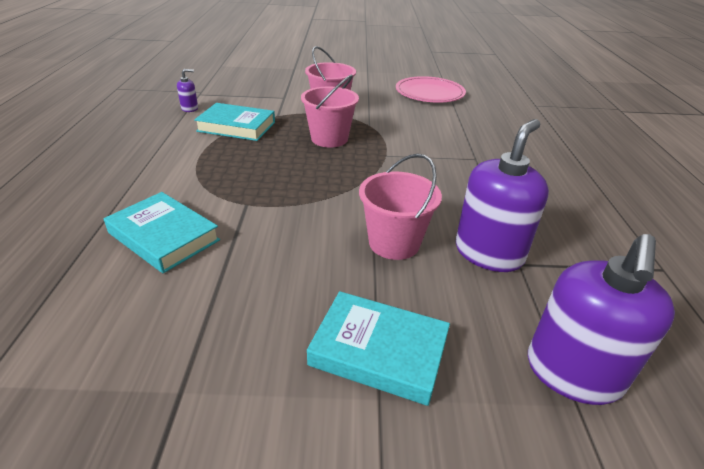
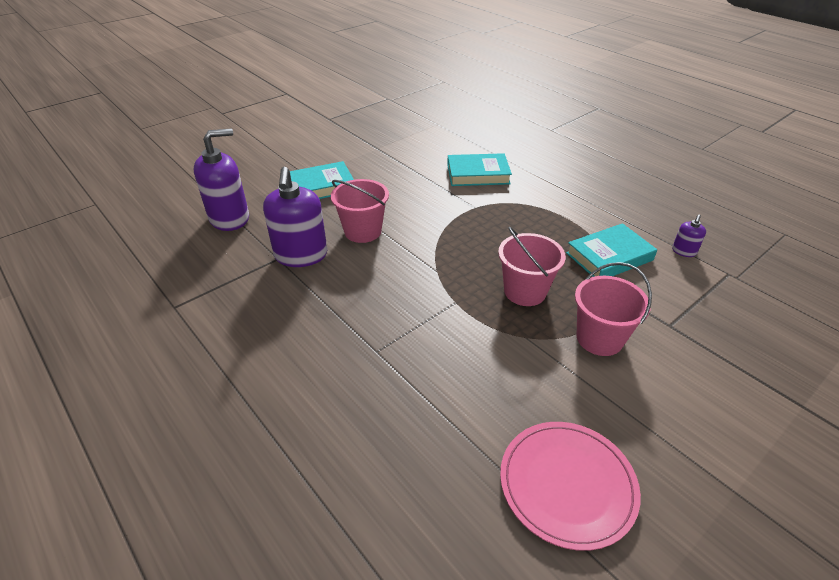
camera: 140 degrees right, 5 degrees up
purple soap dispenser [528,234,675,405] -> purple soap dispenser turned 75 degrees clockwise [193,128,249,231]

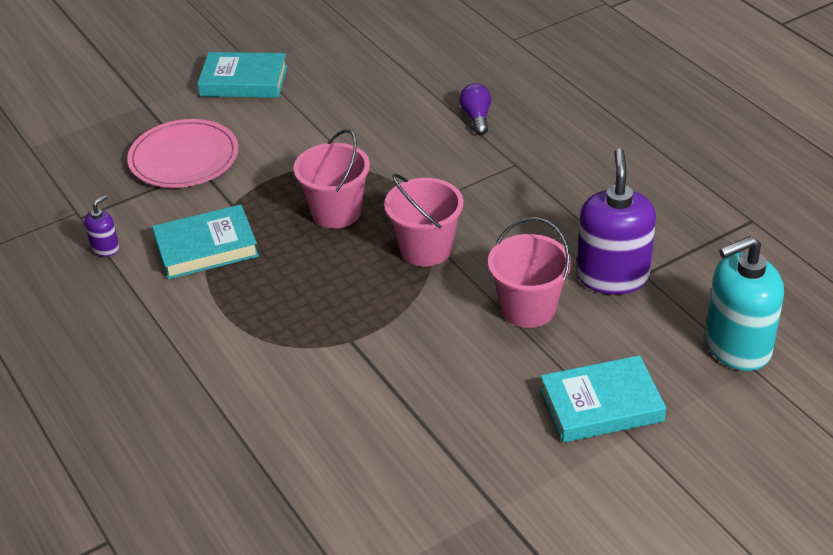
camera: 170 degrees left, 0 degrees up
purple soap dispenser [193,128,249,231] -> turquoise soap dispenser [705,236,784,371]
turquoise book [447,153,512,186] -> turquoise book moved to [197,52,287,98]
pink plate [500,422,641,551] -> pink plate moved to [127,119,239,188]
pink bucket [575,262,652,356] -> pink bucket moved to [384,174,464,267]
none -> purple light bulb [459,83,491,135]

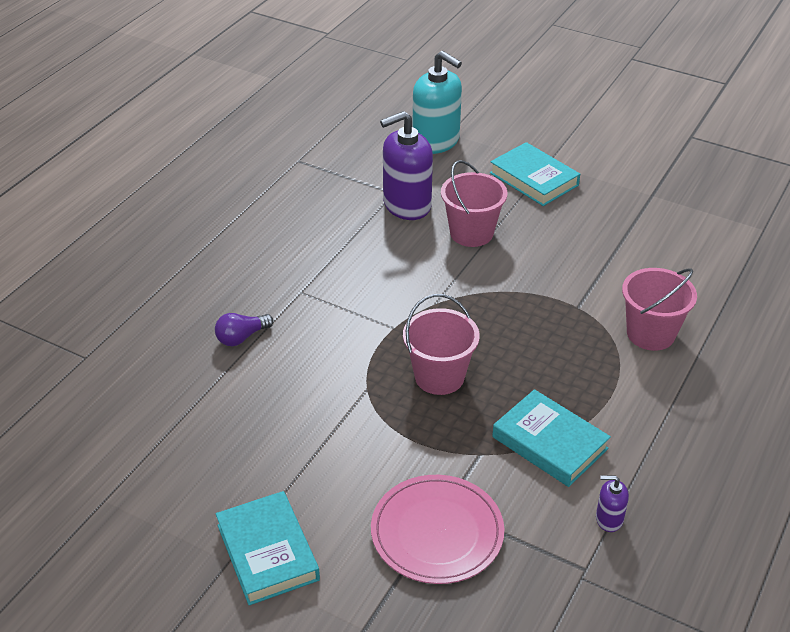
camera: 120 degrees left, 0 degrees up
pink bucket [384,174,464,267] -> pink bucket moved to [622,268,697,351]

